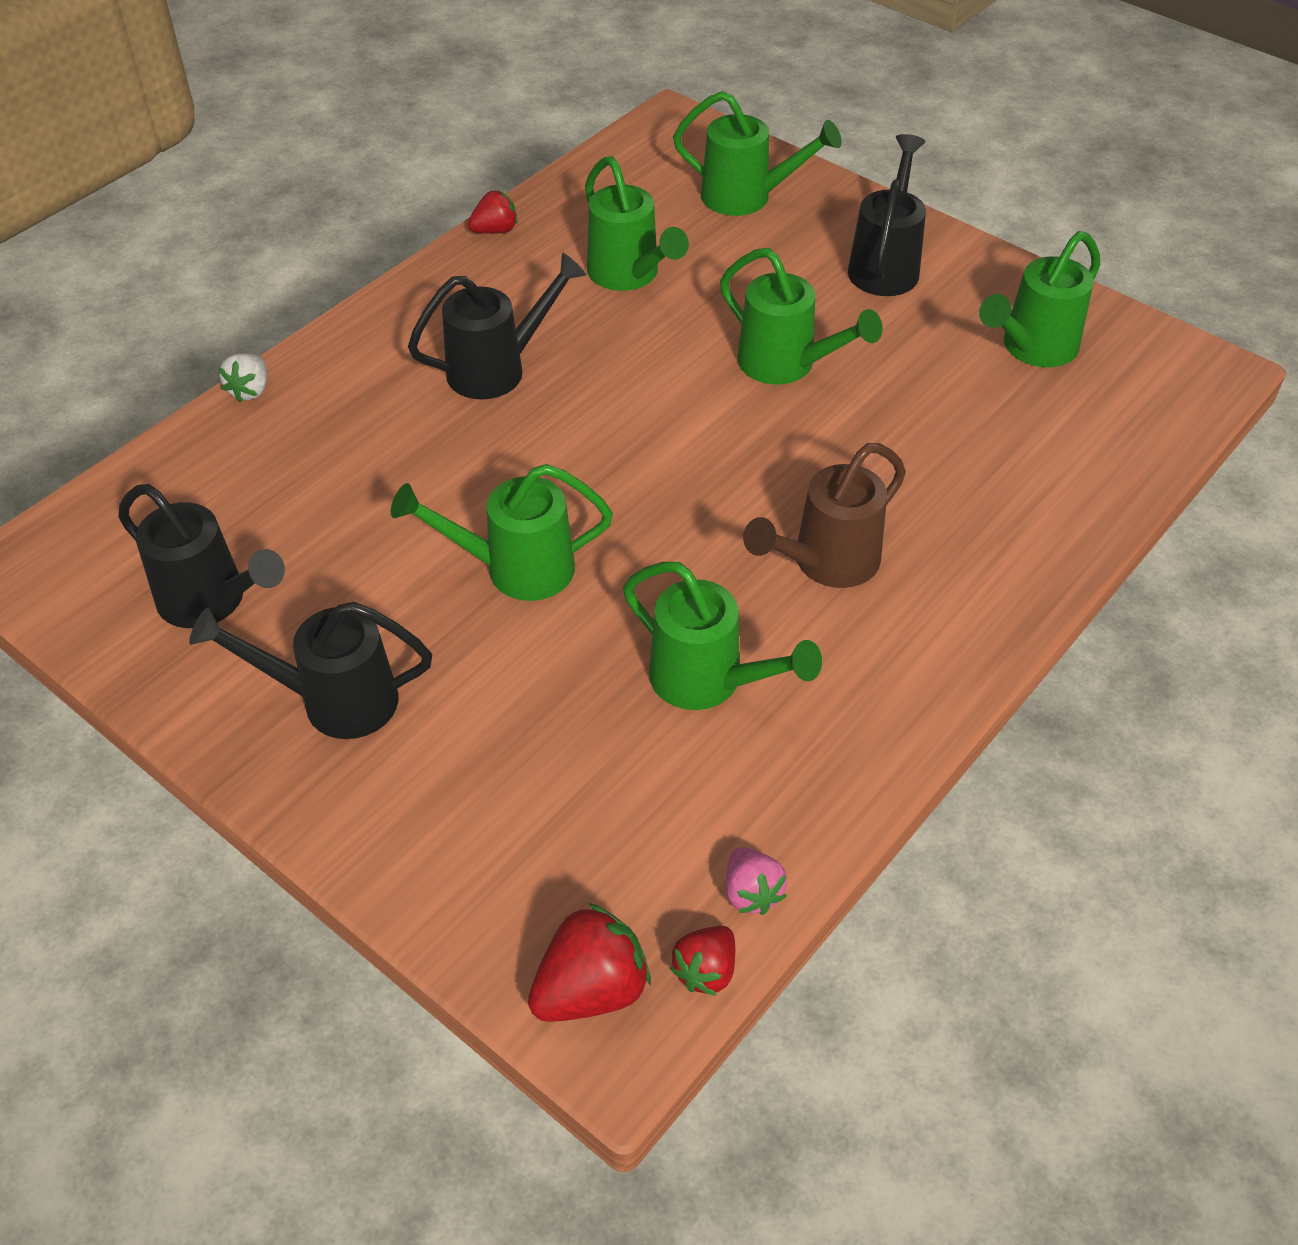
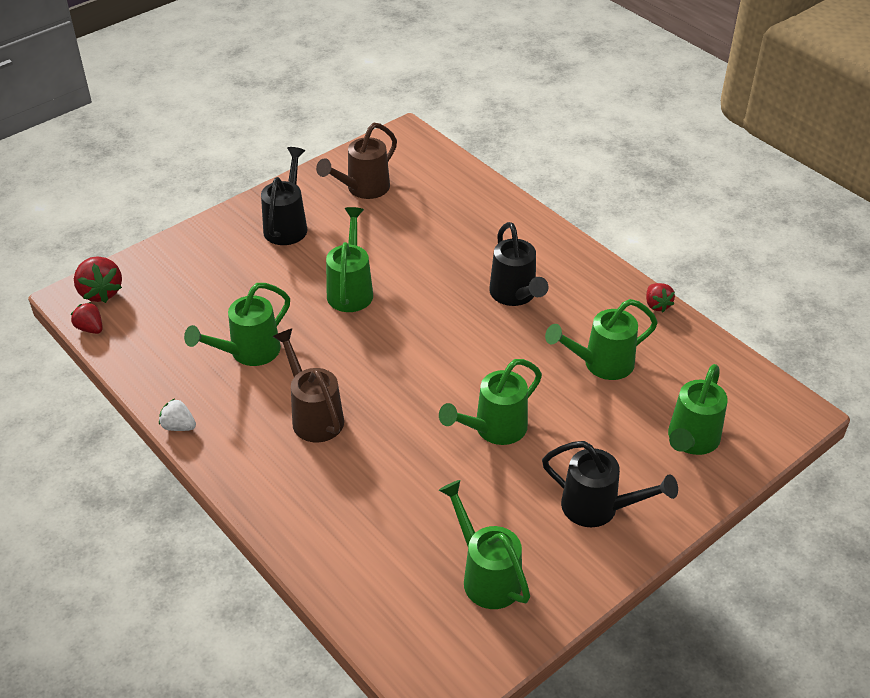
camera: 100 degrees right, 5 degrees down
black watering can [118,484,285,628] -> brown watering can [316,123,397,199]
white strawberry [219,353,267,402] -> white strawberry moved to [159,399,196,431]
pink strawberry [726,847,787,915] -> none

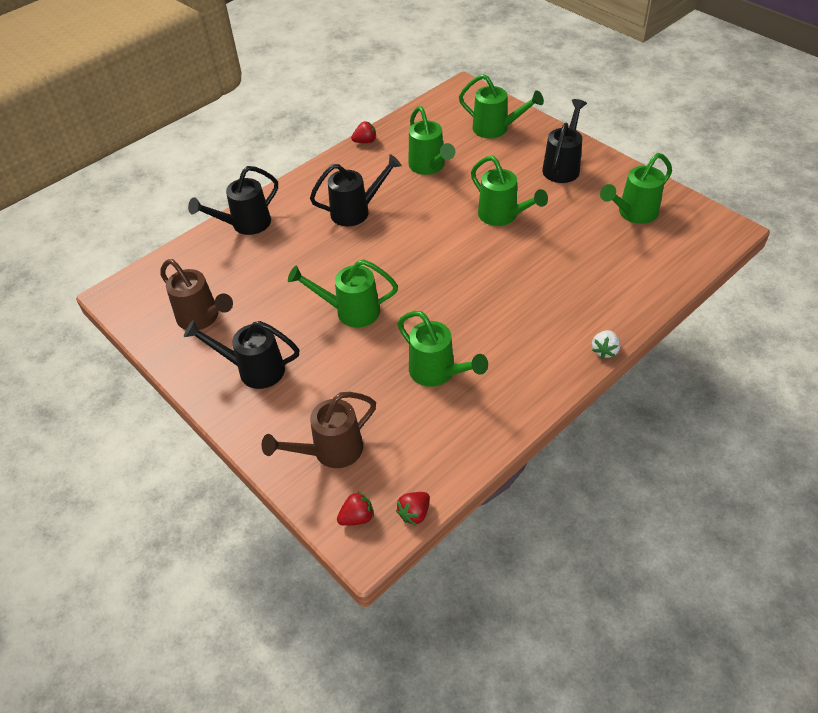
camera: 90 degrees left, 5 degrees up
red strawberry [74,256,122,303] -> red strawberry [337,491,374,526], size x0.62
white strawberry [159,399,196,431] -> white strawberry moved to [592,330,621,359]
brown watering can [272,328,344,443] -> brown watering can moved to [262,392,376,468]
none -> black watering can [188,166,278,235]

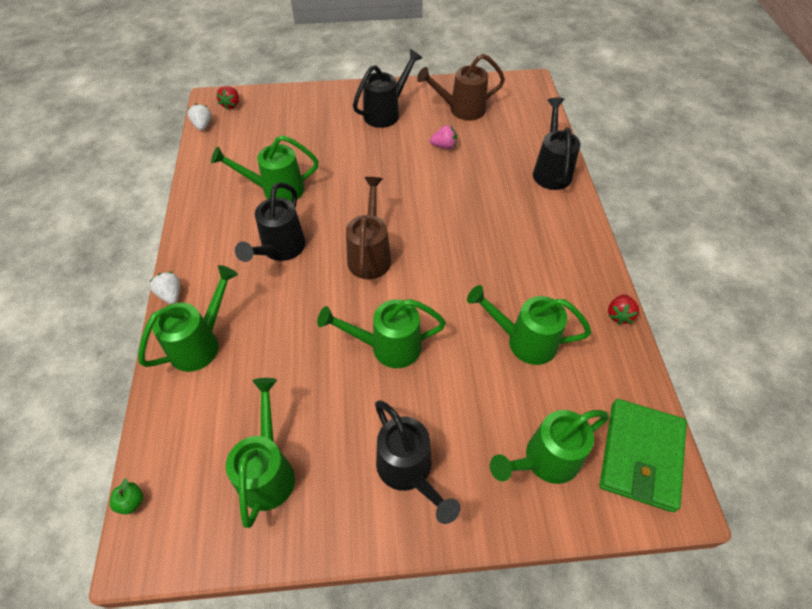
camera: 125 degrees right, 5 degrees up
brown watering can [262,392,376,468] -> brown watering can moved to [346,177,391,279]
green watering can [288,259,398,328] -> green watering can moved to [138,265,238,372]
black watering can [310,154,402,226] -> black watering can moved to [235,182,305,262]
red strawberry [396,492,430,525] -> white strawberry [187,104,211,131]
none -> green apple [110,478,143,514]
none -> pink strawberry [430,125,457,149]
none -> green wallet [600,399,687,512]

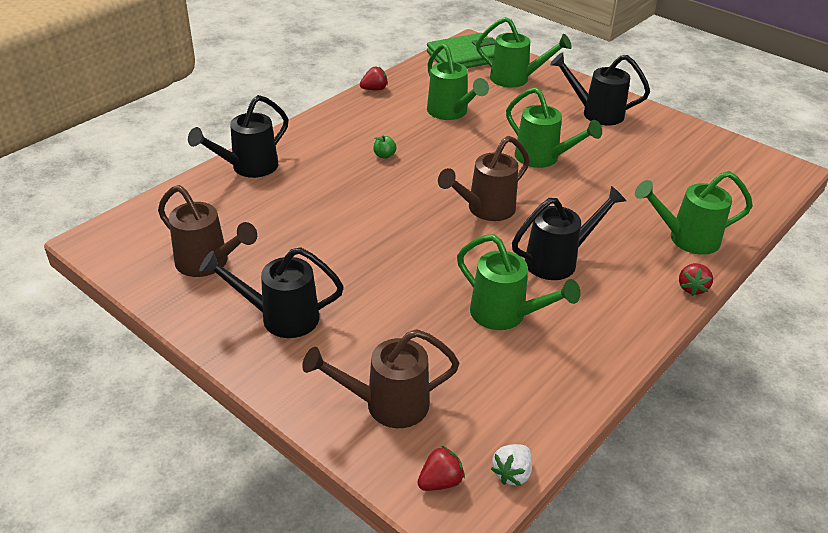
camera: 135 degrees left, 15 degrees down
green apple [110,478,143,514] -> green apple moved to [373,135,397,159]
white strawberry [149,272,180,304] -> red strawberry [679,263,713,296]
green watering can [226,378,295,528] -> none
black watering can [375,400,460,524] -> black watering can turned 90 degrees counterclockwise [550,52,650,125]
pink strawberry [430,125,457,149] -> none
none -> brown watering can [302,329,460,428]

